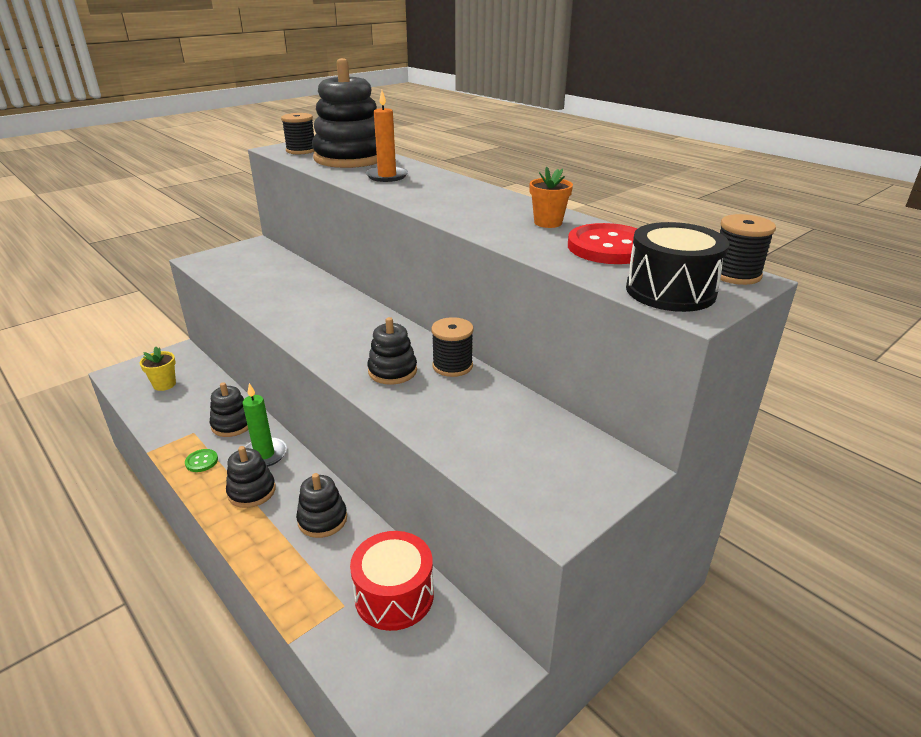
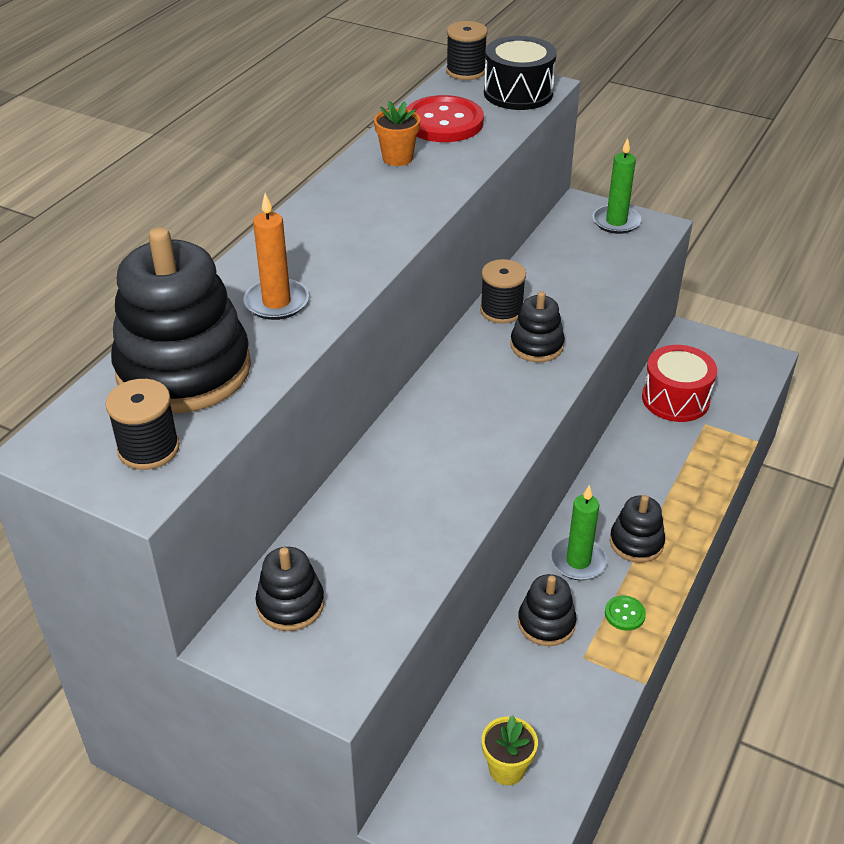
camera: 110 degrees left, 10 degrees up
black stacking toy [296,473,347,538] -> black stacking toy moved to [255,547,324,631]
none -> green candle [593,138,641,234]

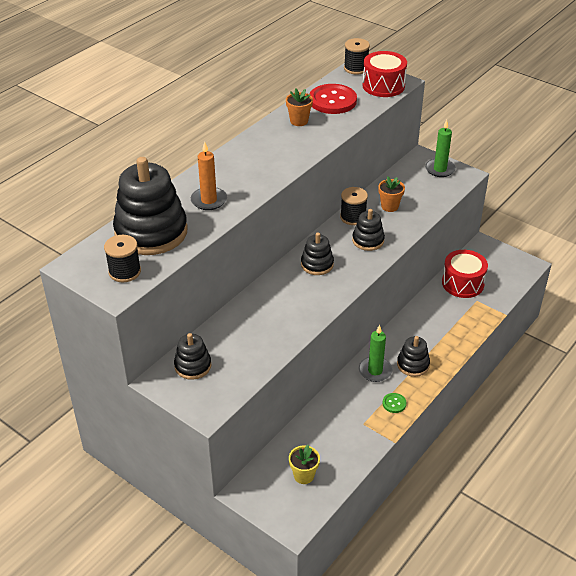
camera: 10 degrees right, 0 degrees up
black drum [484,36,557,110] -> red drum [362,51,407,97]
black stacking toy [518,574,577,646] -> black stacking toy moved to [301,232,334,275]
none -> orange flower pot [378,176,405,212]

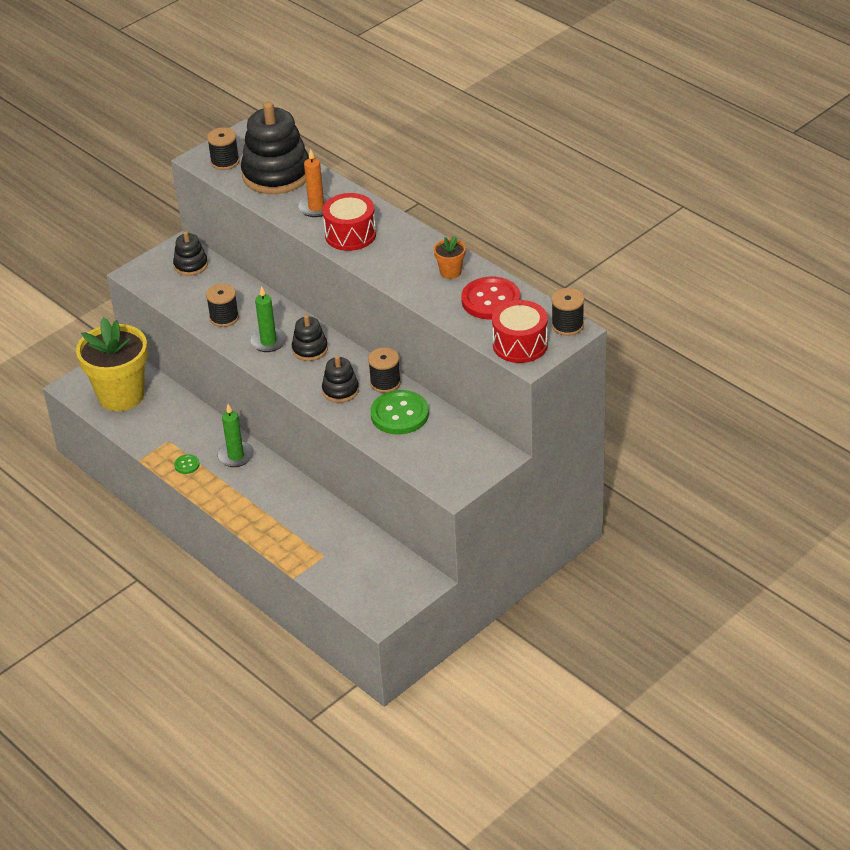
camera: 100 degrees right, 0 degrees up
yellow flower pot [289,445,320,484] -> yellow flower pot [76,317,148,411], size x2.37
orange flower pot [378,176,405,212] -> green button [370,390,429,435]
black stacking toy [397,336,430,377] -> none
green candle [425,120,456,177] -> green candle moved to [250,286,287,352]
red drum [442,250,488,298] -> red drum moved to [322,193,376,251]
none -> black spool [206,283,239,327]

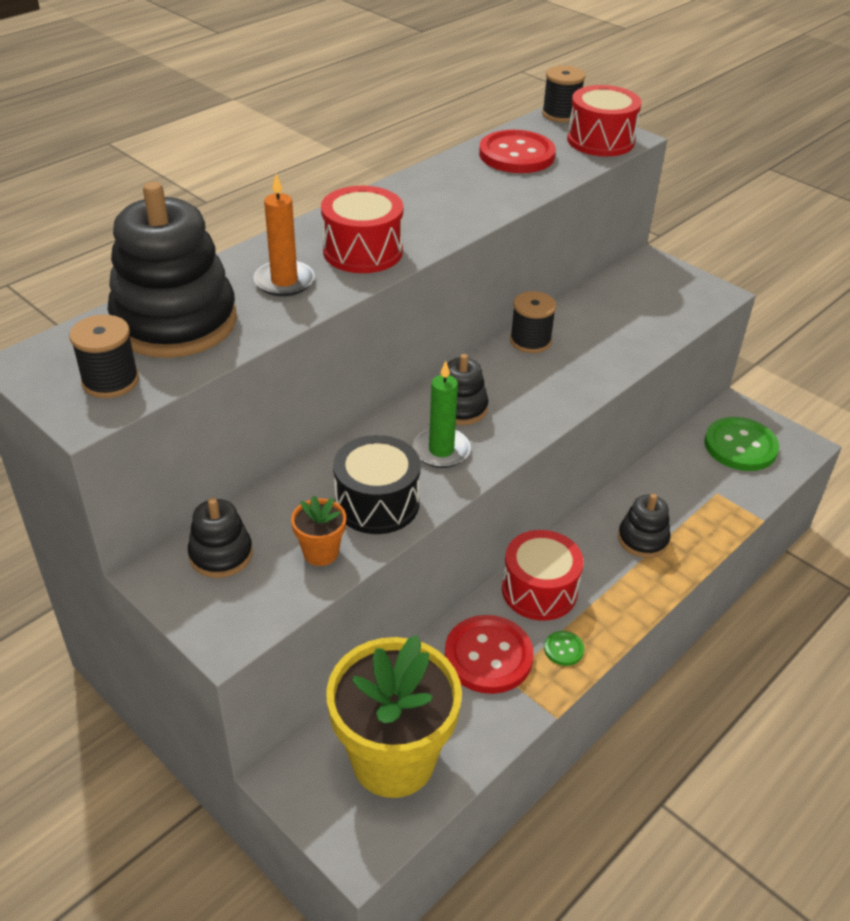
camera: 95 degrees left, 0 degrees up
black spool [206,283,239,327] -> black drum [333,435,420,534]
green candle [217,404,254,467] -> red drum [502,530,584,621]
black stacking toy [322,355,359,403] -> black stacking toy moved to [618,494,671,558]
green button [370,390,429,435] -> green button moved to [704,417,779,471]
orange flower pot [434,235,466,279] -> orange flower pot moved to [291,496,346,566]
none -> red button [445,615,534,694]

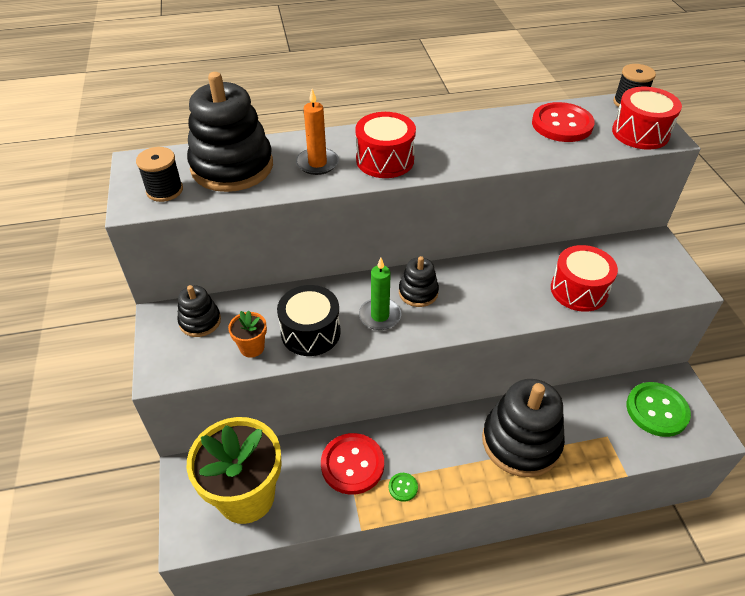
camera: 35 degrees right, 5 degrees up
red drum [502,530,584,621] -> red drum moved to [551,245,618,312]
black spool [510,291,556,353] -> none
black stacking toy [618,494,671,558] -> black stacking toy [482,379,565,477], size x1.98

